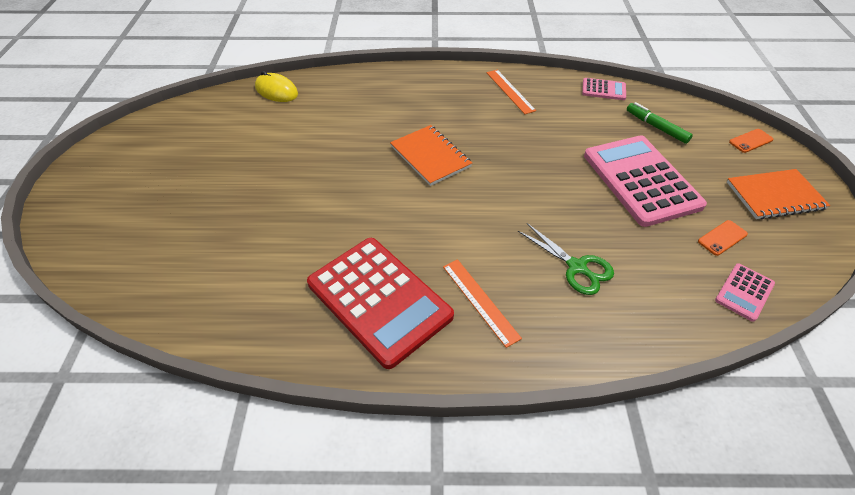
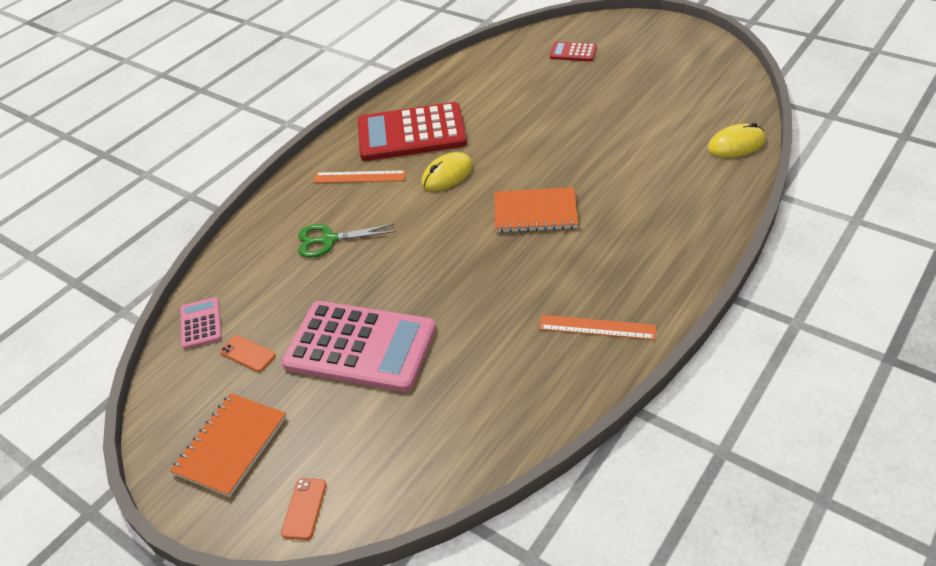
camera: 130 degrees right, 5 degrees down
pink calculator [582,78,626,100] -> none
green marker [627,102,693,144] -> none
orange phone [698,220,748,256] -> orange phone turned 60 degrees counterclockwise [220,335,276,372]
none -> yellow mouse [421,152,473,191]
none -> red calculator [550,42,597,61]

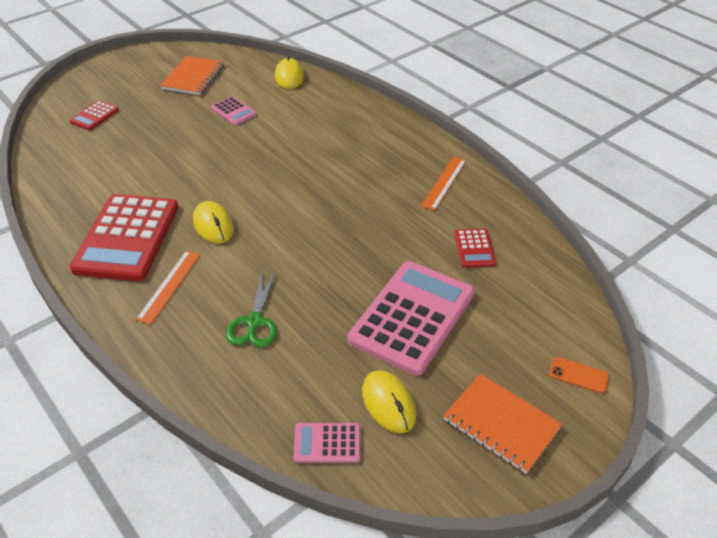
camera: 80 degrees left, 0 degrees up
orange phone [220,335,276,372] -> yellow mouse [362,370,417,433]
orange notebook [495,187,578,233] -> orange notebook moved to [160,56,224,95]
none -> pink calculator [211,96,257,125]
none -> red calculator [454,229,496,268]

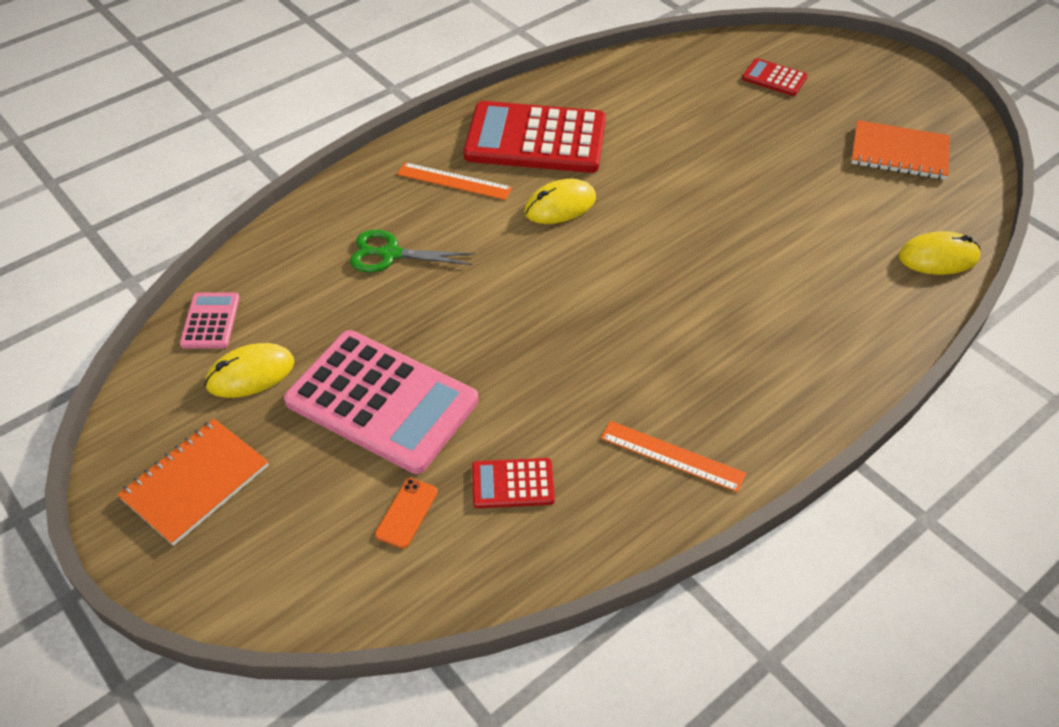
camera: 90 degrees right, 5 degrees up
pink calculator [211,96,257,125] -> none
orange phone [549,357,609,393] -> orange phone moved to [375,478,438,549]

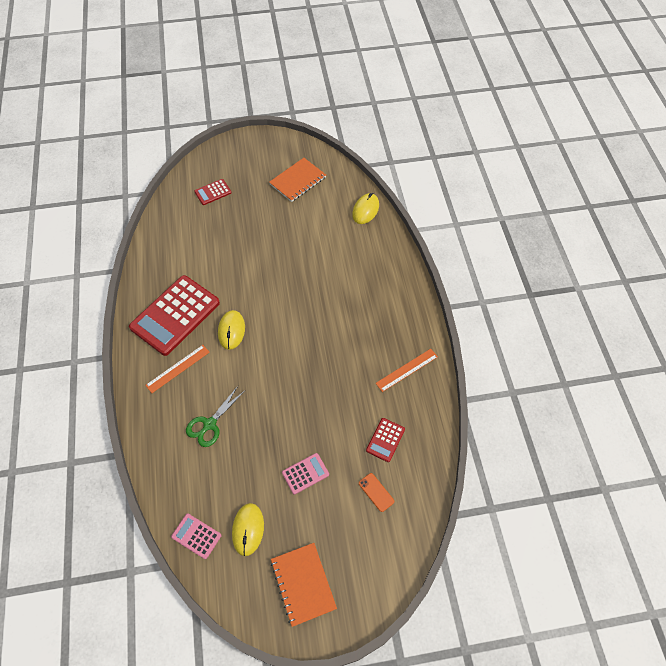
camera: 60 degrees left, 10 degrees up
pink calculator [284,330,478,474] -> pink calculator [282,453,329,494], size x0.45

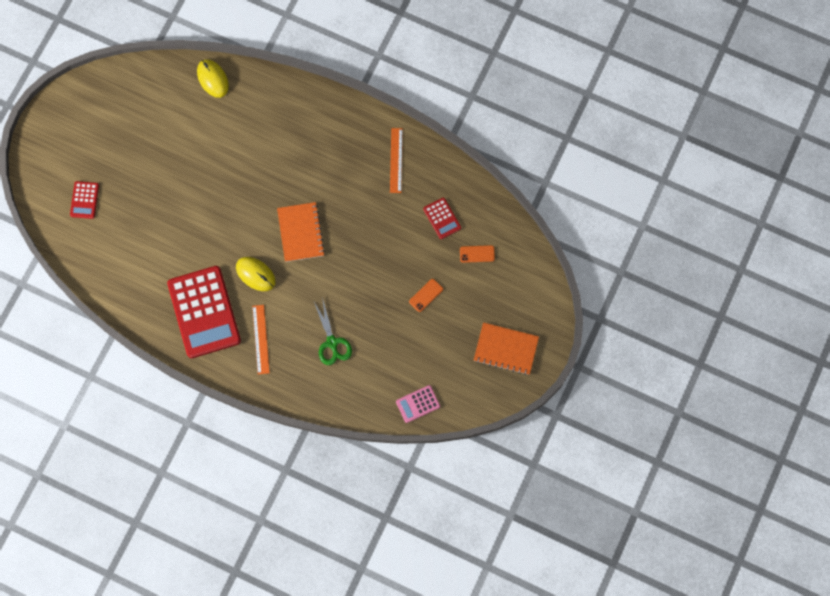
camera: 55 degrees left, 15 degrees up
yellow mouse [232,503,264,556] -> none
orange notebook [269,158,326,202] -> orange notebook moved to [277,202,325,262]
pink calculator [282,453,329,494] -> orange phone [409,279,443,312]

